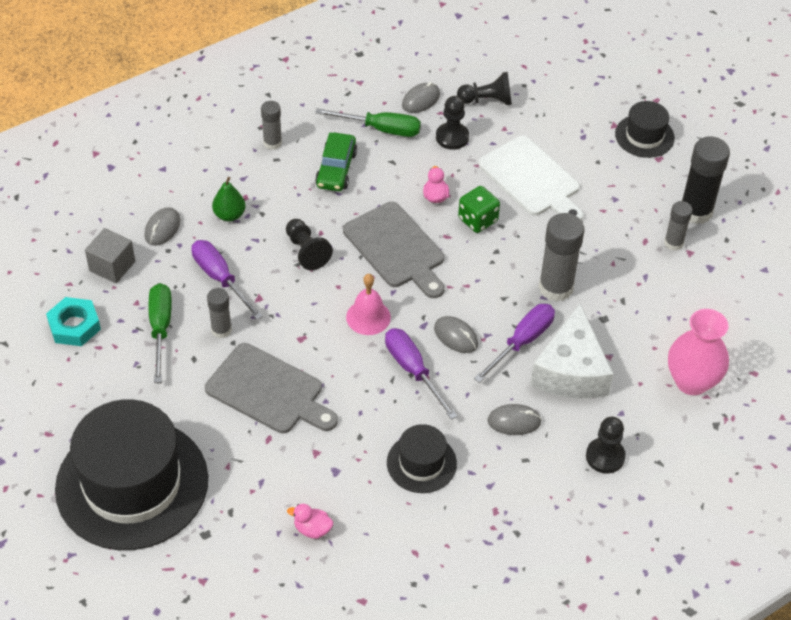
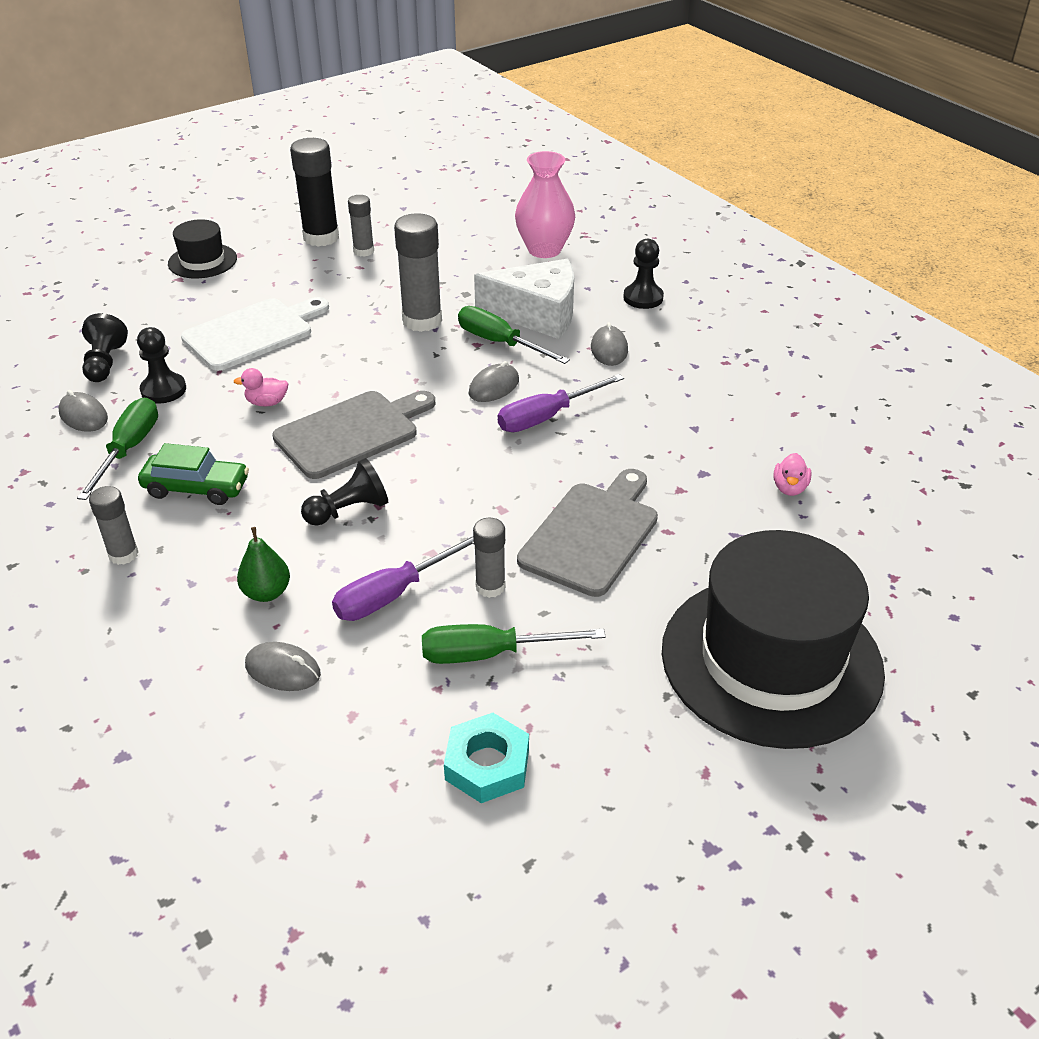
camera: 90 degrees left, 10 degrees down
grey cube [85,228,135,283] -> none
pink bell [346,274,391,335] -> none
black hat [387,424,457,493] -> none
green dice [458,186,500,233] -> none
purple screwdriver [474,304,555,383] -> green screwdriver [458,306,570,364]

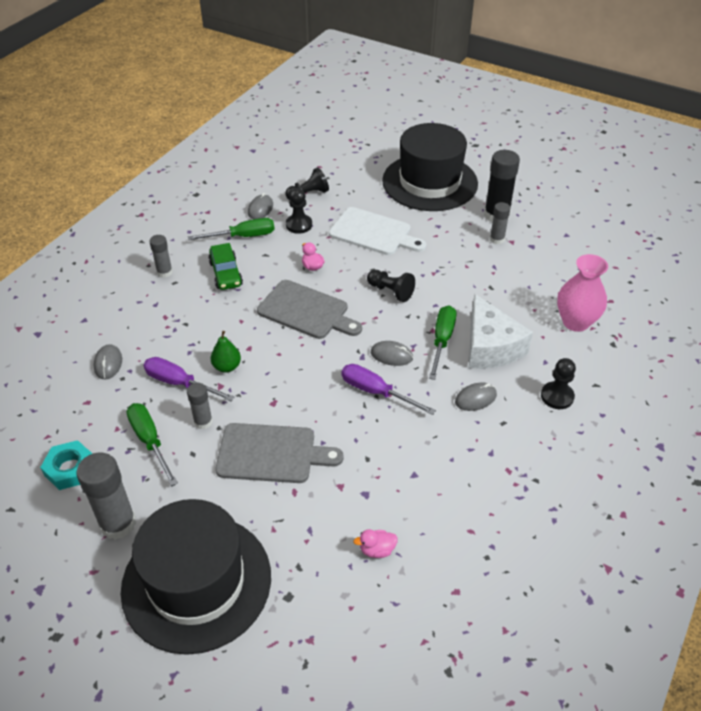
camera: 65 degrees right, 5 degrees up
black hat [168,219,237,278] -> black hat [382,123,478,211], size x2.13
green pear [237,527,290,602] -> green pear moved to [211,331,241,373]
black pawn [301,458,388,526] -> black pawn moved to [367,270,415,302]
grey glue stick [394,213,442,332] -> grey glue stick moved to [76,452,136,540]

